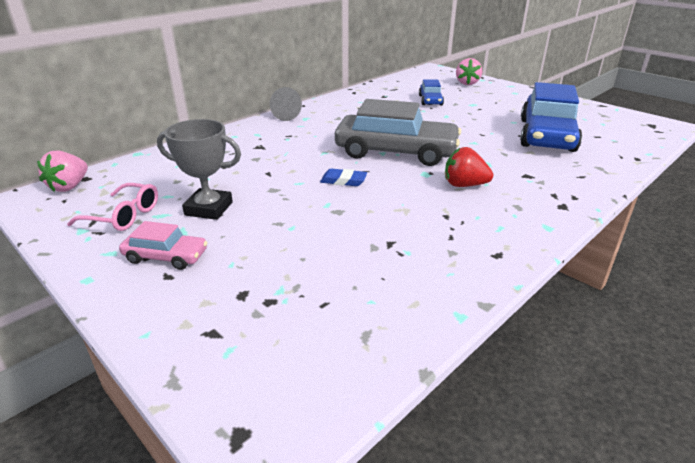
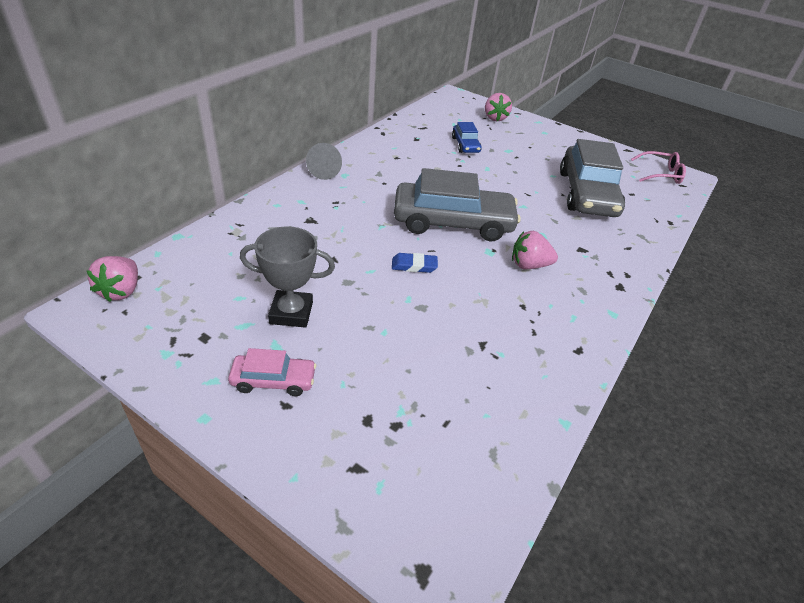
camera: 15 degrees left, 10 degrees up
pink glasses [67,183,158,231] -> pink glasses moved to [631,151,686,184]
red strawberry [445,147,493,187] -> pink strawberry [512,231,558,269]
blue car [520,82,582,152] -> grey car [560,139,625,217]

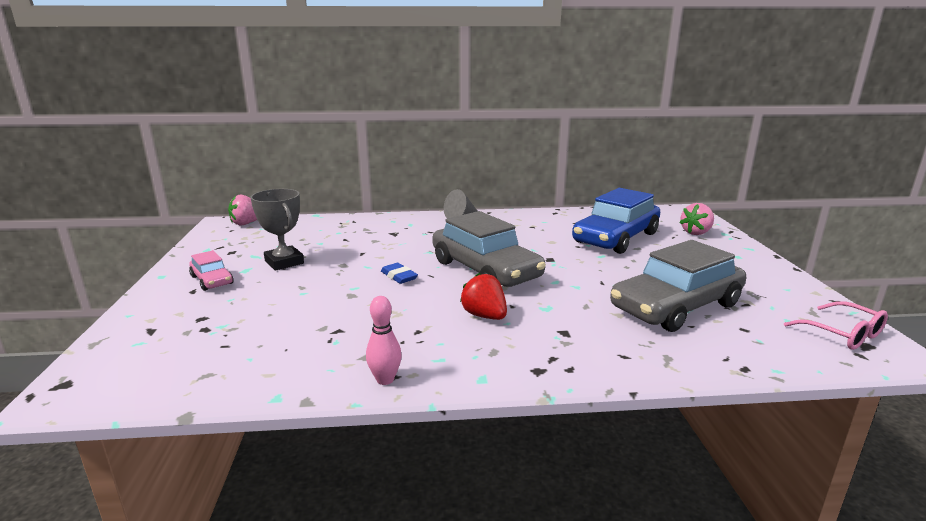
camera: 55 degrees right, 20 degrees down
blue car [452,122,482,153] -> blue car [572,188,660,254], size x2.09
pink strawberry [512,231,558,269] -> red strawberry [460,273,507,320]
none -> pink bowling pin [366,296,402,385]

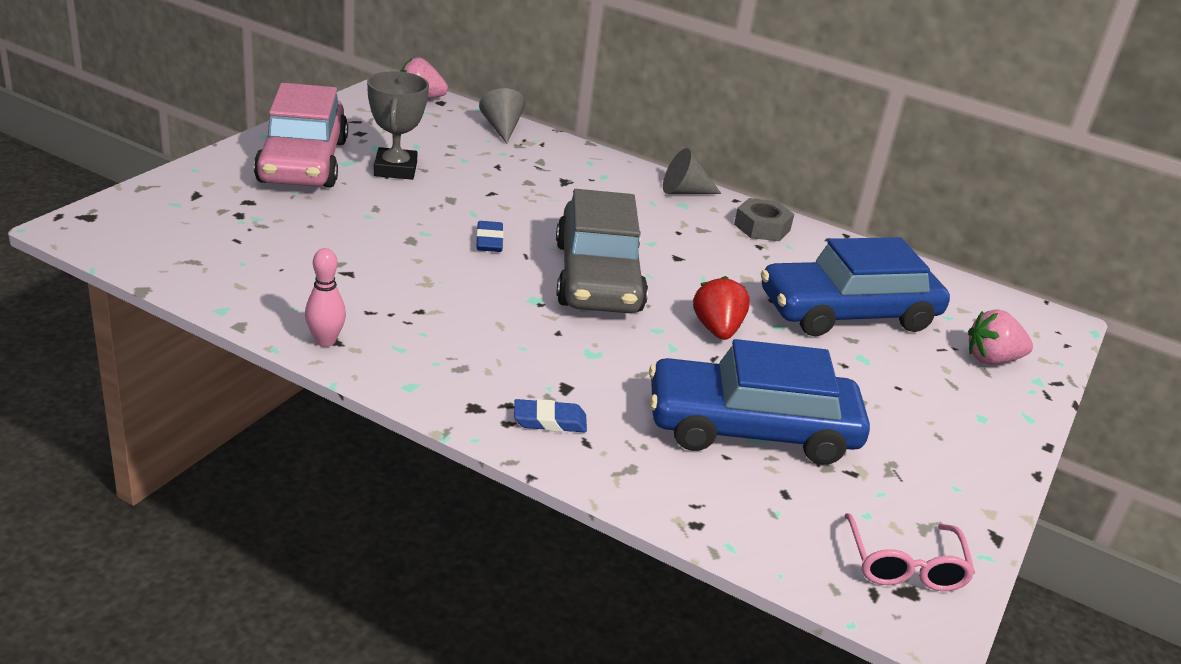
camera: 30 degrees right, 10 degrees up
pink car [189,250,234,291] -> pink car [254,83,348,188], size x2.09
red strawberry [460,273,507,320] -> red strawberry moved to [693,276,750,340]
grey car [610,240,746,332] -> blue car [649,339,870,465]
none -> grey cone [479,88,526,144]
none -> blue eraser [514,399,587,432]
none -> grey nut [734,198,794,241]

